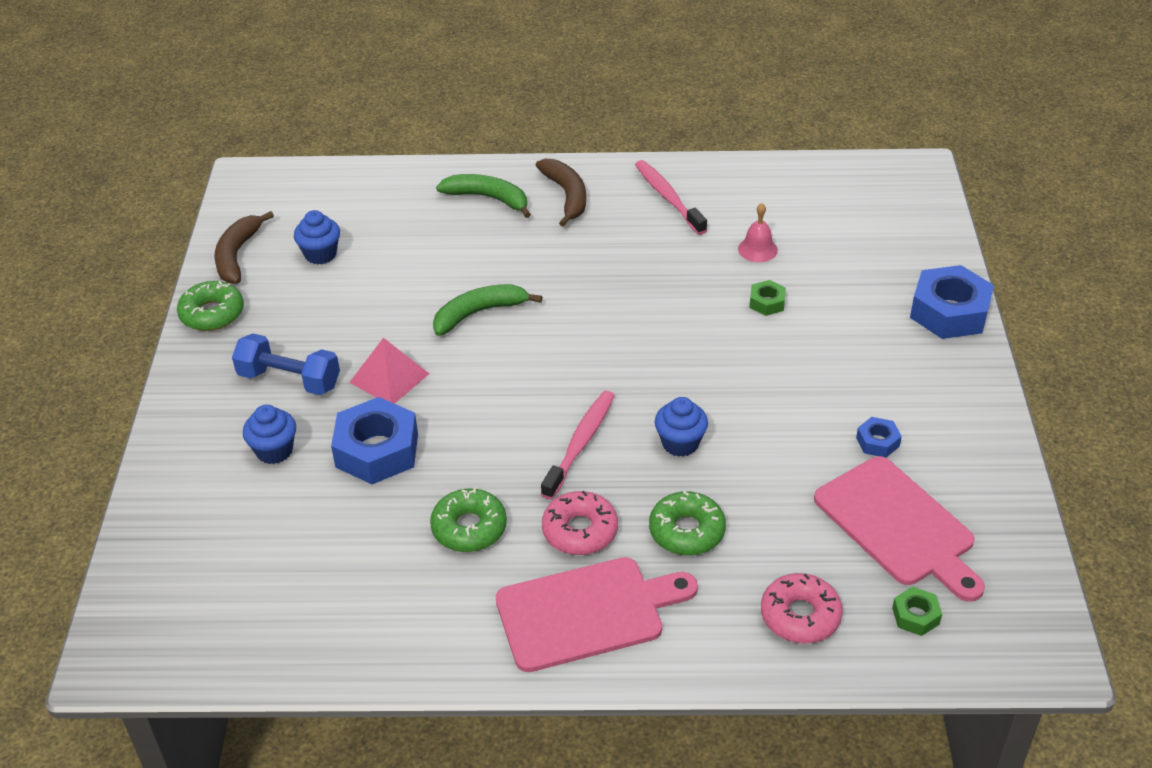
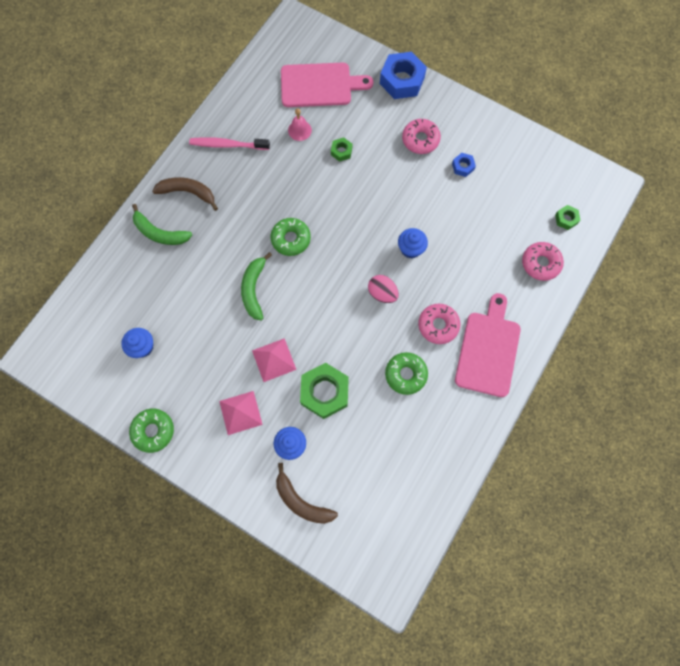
camera: 60 degrees left, 30 degrees up
brown banana [214,211,274,284] -> brown banana moved to [276,463,338,524]
blue dumbbell [232,334,340,395] -> pink pyramid [219,391,263,435]
blue nut [331,397,418,484] -> green nut [300,363,349,419]
green banana [436,174,531,218] -> green banana turned 120 degrees counterclockwise [132,204,192,245]
pink toothbrush [541,391,615,500] -> pink egg [368,275,399,303]
green donut [649,491,726,556] -> green donut moved to [270,218,311,256]
pink cutting board [814,456,985,602] -> pink cutting board moved to [281,63,373,107]
none -> pink donut [402,119,441,154]

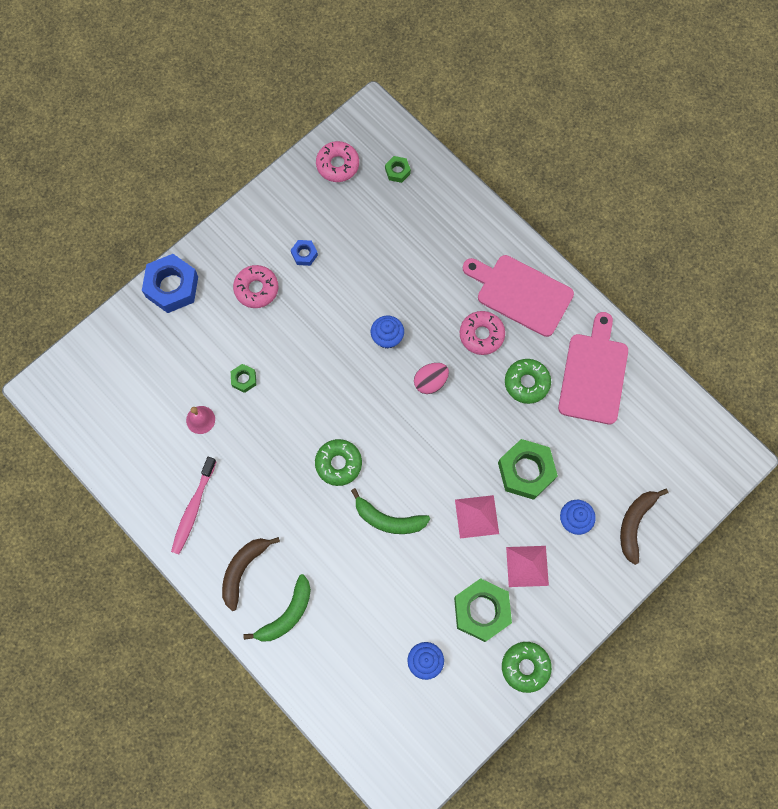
camera: 75 degrees left, 0 degrees up
brown banana [276,463,338,524] -> brown banana turned 150 degrees clockwise [620,489,668,565]
pink cutting board [281,63,373,107] -> pink cutting board moved to [558,312,628,424]
pink donut [522,242,564,281] -> pink donut moved to [316,141,359,182]
none -> green nut [454,578,512,642]

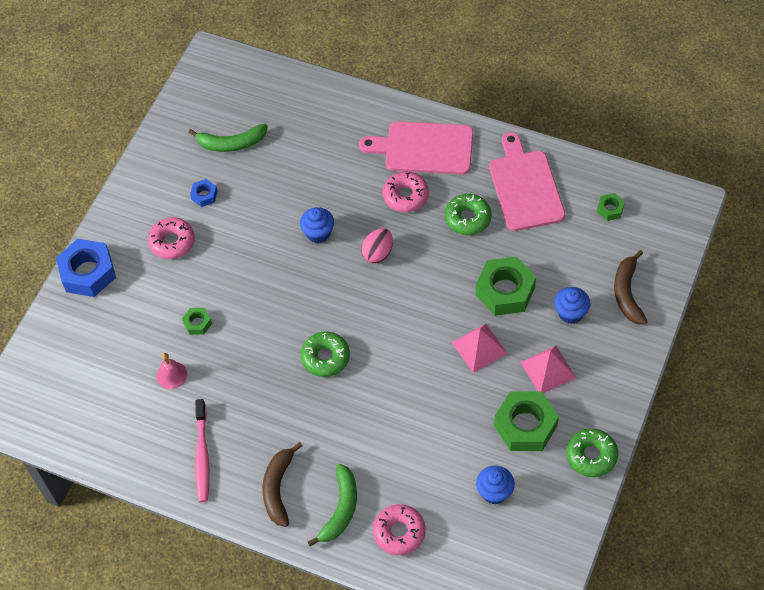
camera: 20 degrees left, 15 degrees down
pink donut [316,141,359,182] -> pink donut moved to [373,504,426,555]
green banana [351,488,430,534] -> green banana moved to [188,124,267,152]
green nut [385,156,411,183] -> green nut moved to [597,193,625,221]

